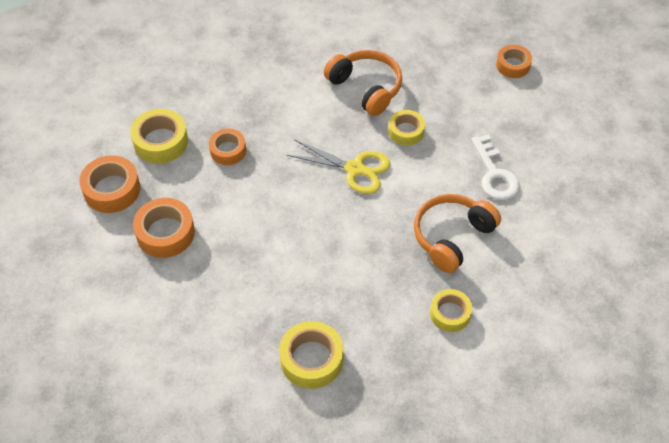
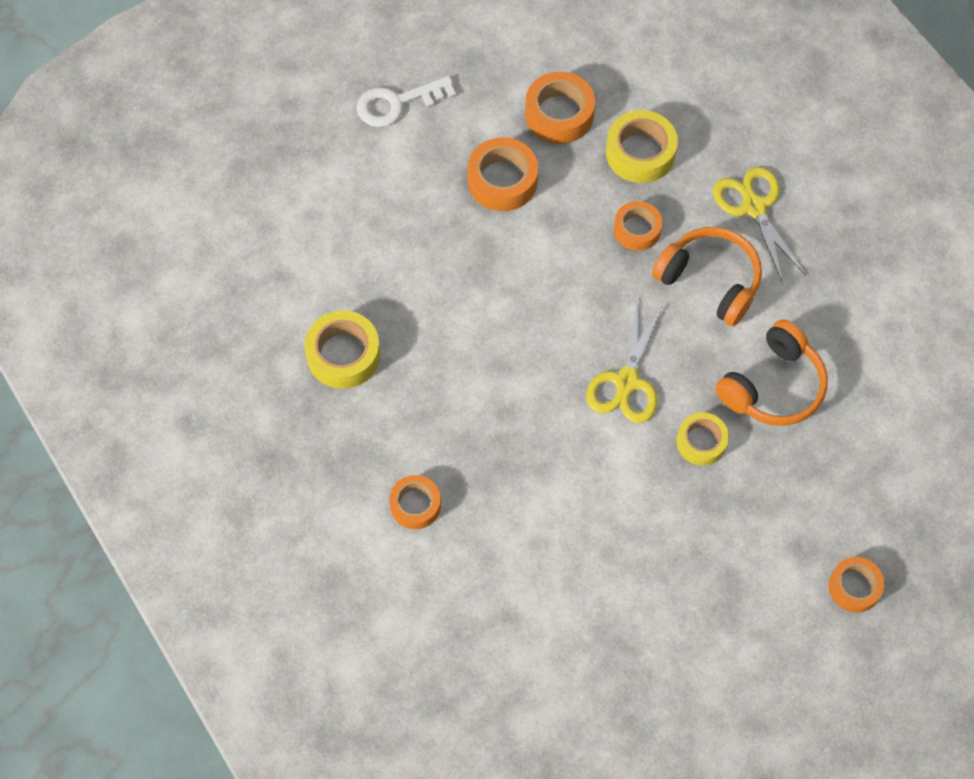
camera: 85 degrees right, 10 degrees up
orange headphones [414,194,501,273] -> orange headphones moved to [652,227,762,326]
yellow tape [430,289,472,332] -> orange tape [389,475,441,529]
white key [471,134,520,200] -> white key moved to [357,76,456,127]
none -> yellow scissors [713,167,806,283]

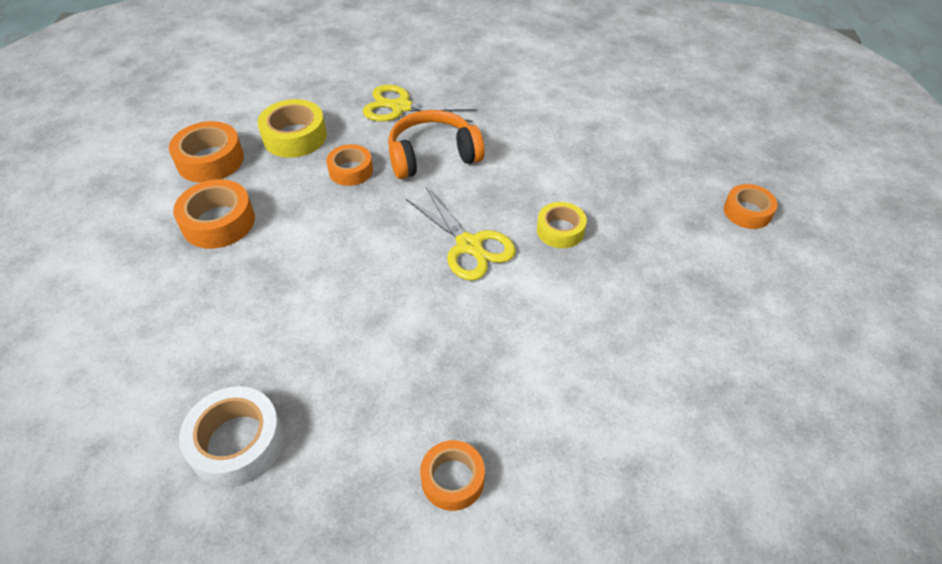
camera: 55 degrees left, 15 degrees down
yellow tape [304,310,381,389] -> white tape [179,386,284,487]
white key [357,76,456,127] -> none
orange headphones [715,319,828,426] -> none

